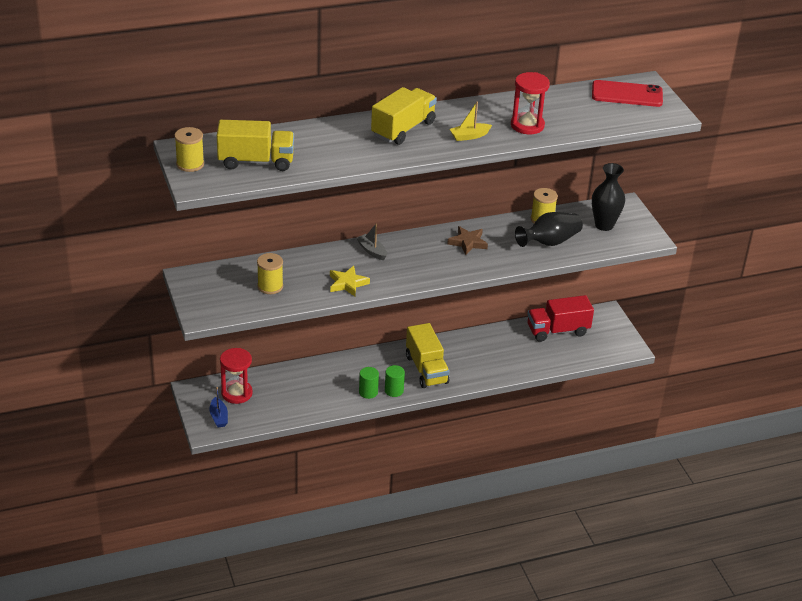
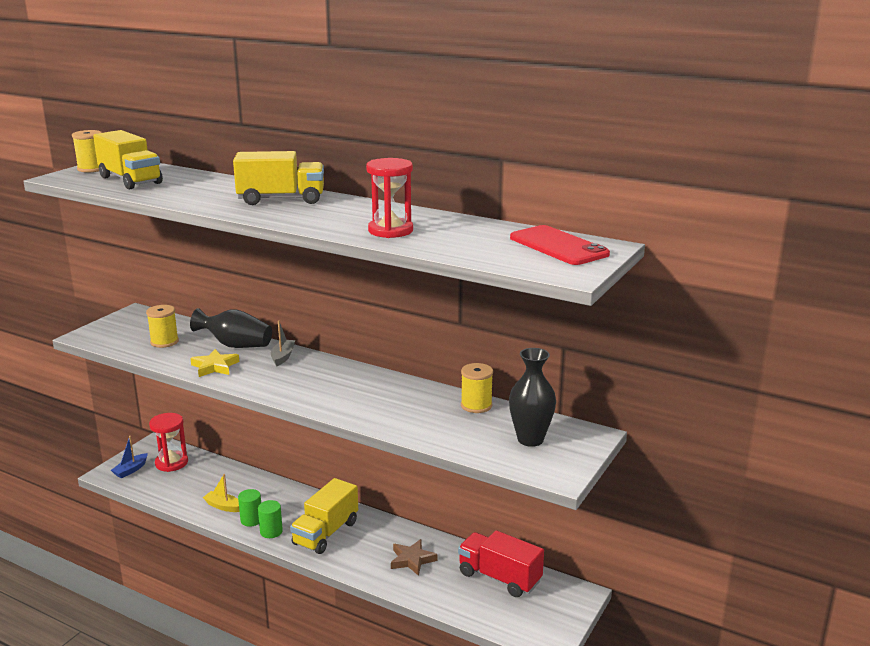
camera: 50 degrees right, 15 degrees down
brown star [447,226,488,255] -> brown star moved to [391,539,437,576]
yellow boat [449,101,492,141] -> yellow boat moved to [203,474,240,512]
black vase [515,212,583,247] -> black vase moved to [190,308,272,348]

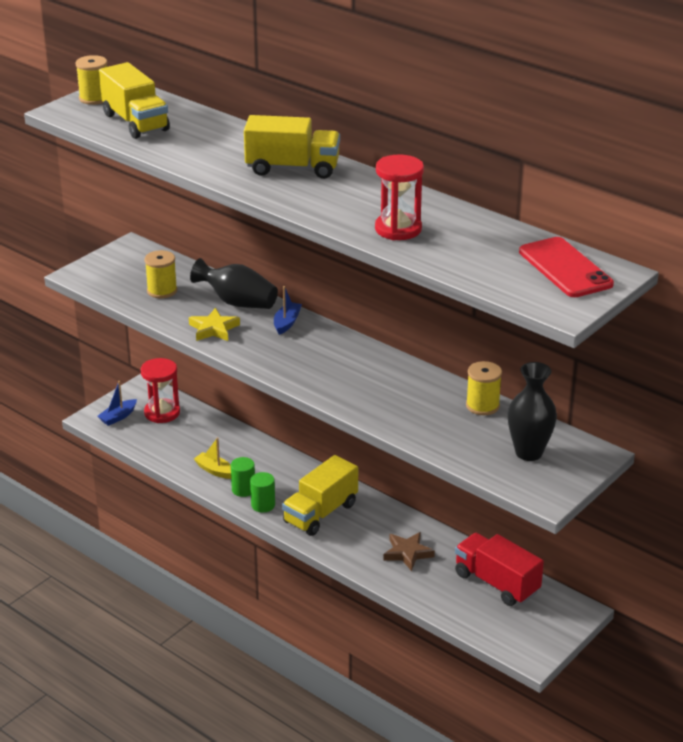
camera: 10 degrees right, 10 degrees up
grey boat [271,320,295,366] -> blue boat [274,286,302,335]

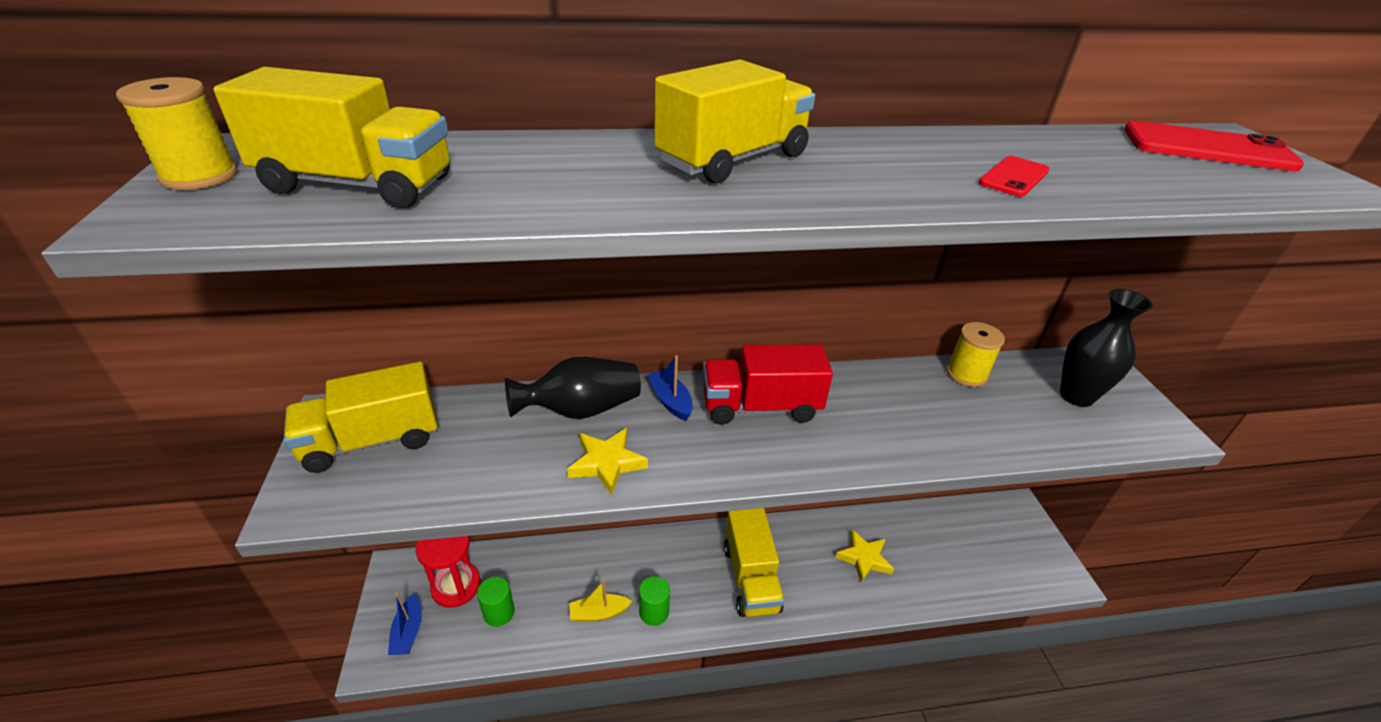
camera: 50 degrees left, 5 degrees up
yellow spool [144,250,177,298] -> none
green cylinder [250,472,275,513] -> green cylinder moved to [477,577,515,627]
red hourglass [375,154,424,240] -> red phone [979,156,1050,197]
brown star [383,532,435,571] -> yellow star [835,530,894,582]
red truck [455,533,544,606] -> red truck moved to [703,344,833,425]
none -> yellow truck [284,362,438,473]

